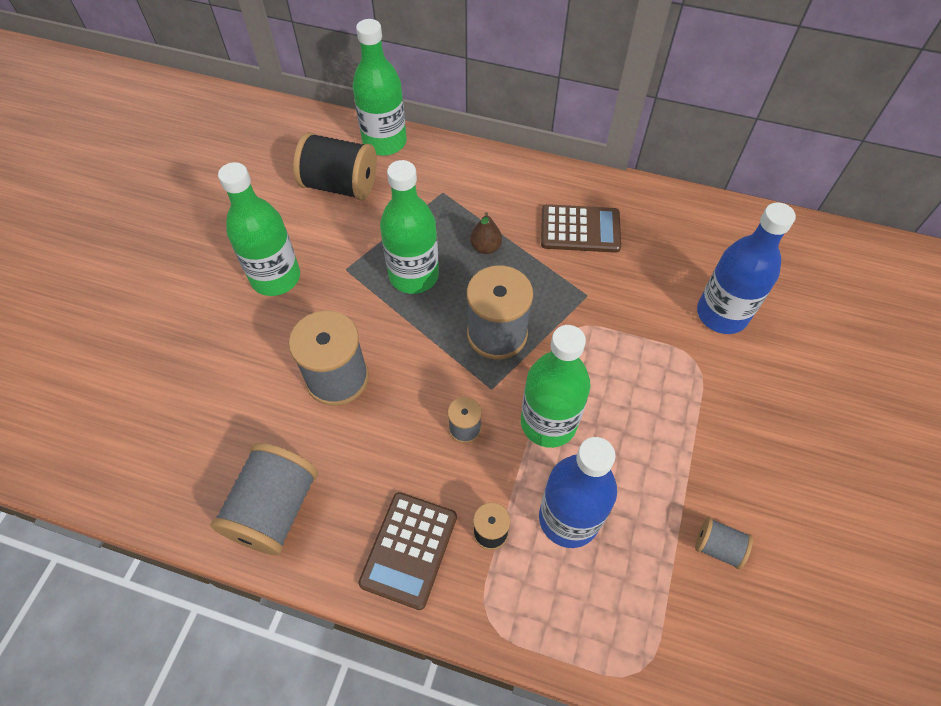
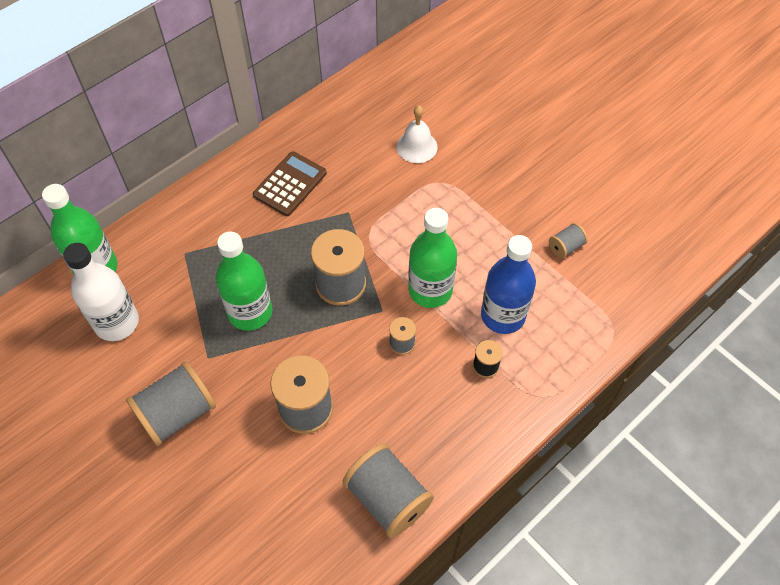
camera: 60 degrees left, 0 degrees up
green bottle [218,162,300,296] -> grey spool [126,361,216,446]
black spool [293,132,377,200] -> white bottle [63,243,139,341]
brown calculator [358,492,457,610] -> none
brown pear [470,212,502,254] -> none
blue bottle [697,202,796,334] -> white bell [397,105,437,163]

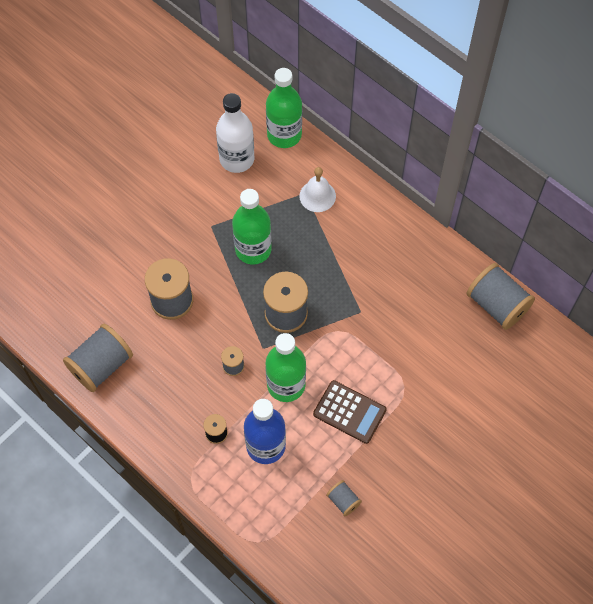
camera: 85 degrees right, 5 degrees up
grey spool [126,361,216,446] -> grey spool moved to [467,263,535,330]
brown calculator [253,151,327,216] -> brown calculator moved to [313,380,387,444]
white bell [397,105,437,163] -> white bell moved to [299,167,336,212]

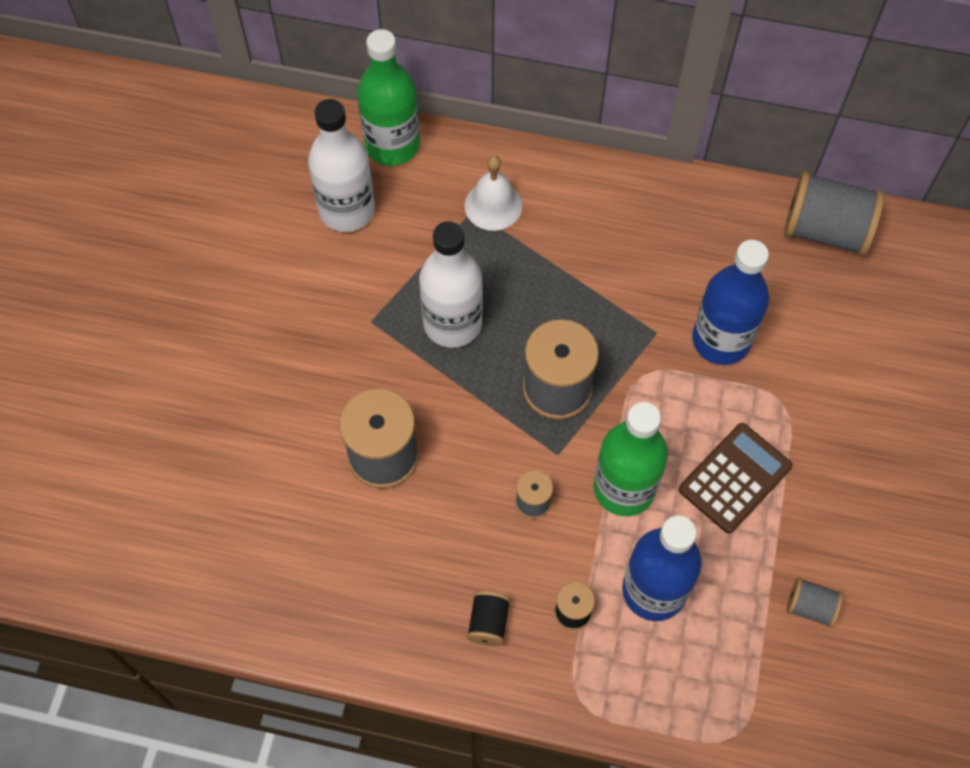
camera: 30 degrees left, 0 degrees up
grey spool [63,324,133,392] -> none
green bottle [232,189,271,264] -> white bottle [419,221,483,348]
brown calculator [313,380,387,444] -> brown calculator turned 45 degrees counterclockwise [679,423,792,533]
none -> black spool [467,591,511,646]
none -> blue bottle [692,240,769,365]

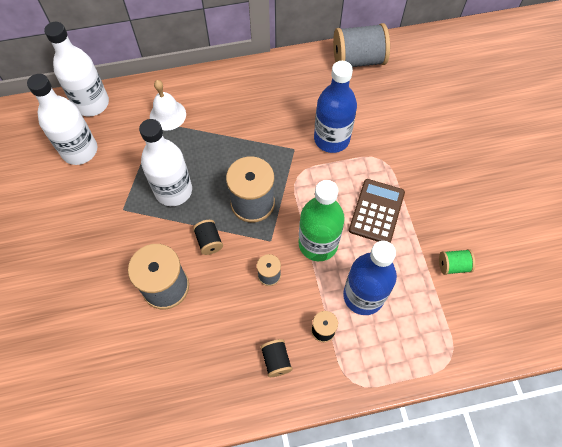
camera: 25 degrees left, 0 degrees up
green bottle [357,29,420,166] -> white bottle [44,22,109,117]
grey spool [787,577,843,628] -> green spool [439,249,475,275]
none -> black spool [193,220,223,255]

